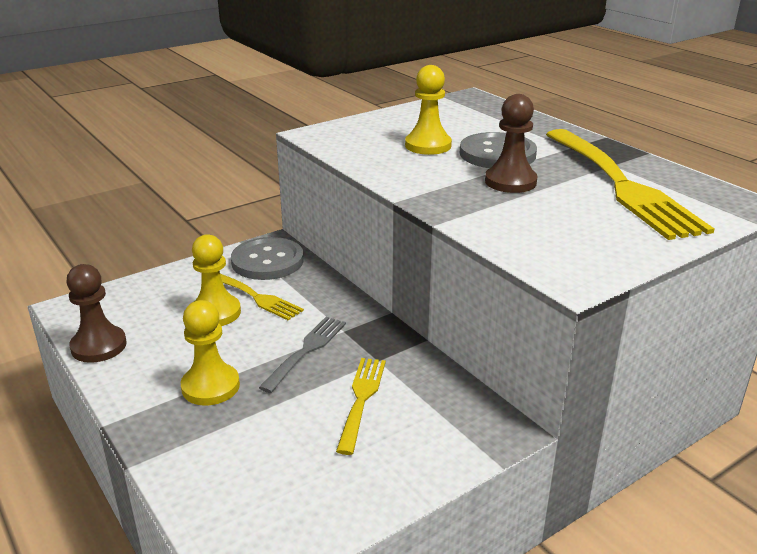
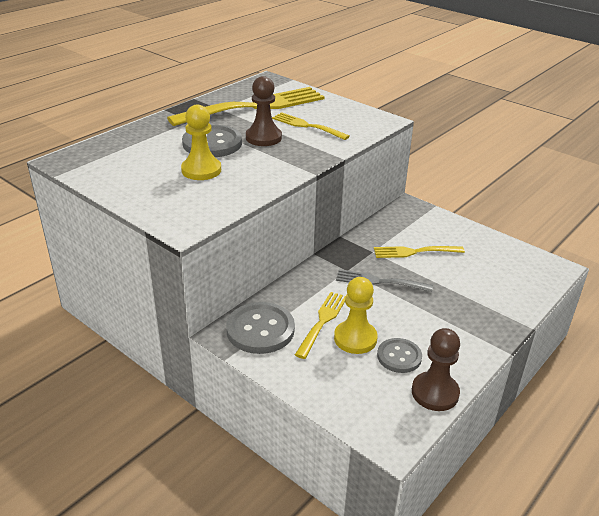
camera: 105 degrees left, 5 degrees up
yellow pawn [181,300,240,405] -> none
none -> yellow fork [272,112,350,140]
none -> grey button [377,338,422,373]

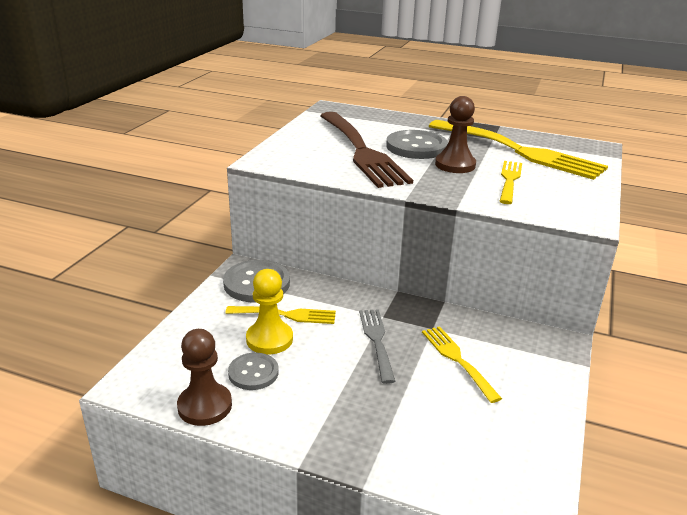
camera: 70 degrees right, 5 degrees down
yellow pawn [181,105,221,180] -> brown fork [320,112,413,188]

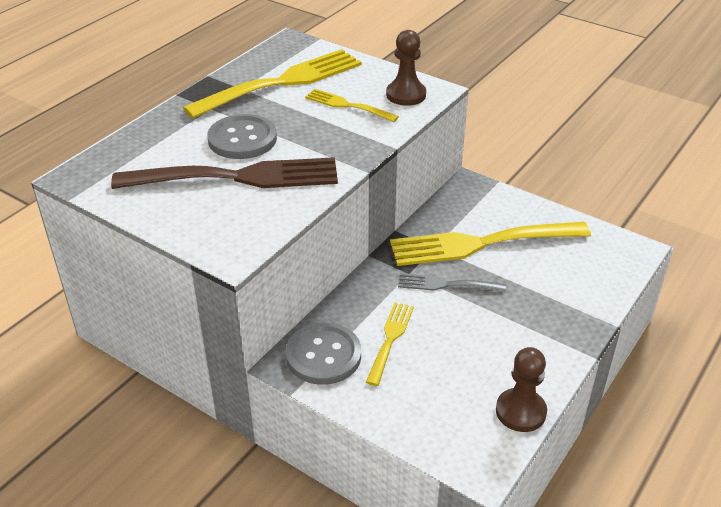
camera: 75 degrees left, 10 degrees up
grey button [228,353,279,390] -> none
yellow pawn [246,269,293,354] -> none
yellow fork [422,326,502,403] -> yellow fork [390,222,591,266], size x1.98
brown pawn [435,96,476,173] -> brown pawn moved to [386,30,426,106]

